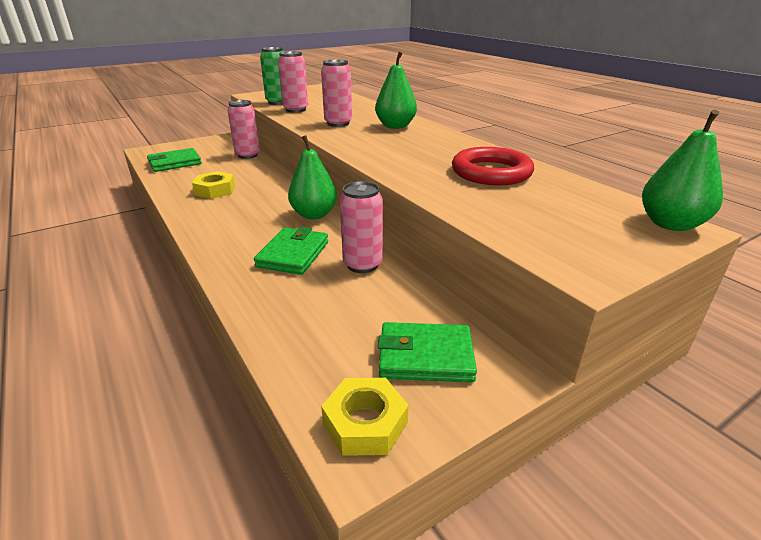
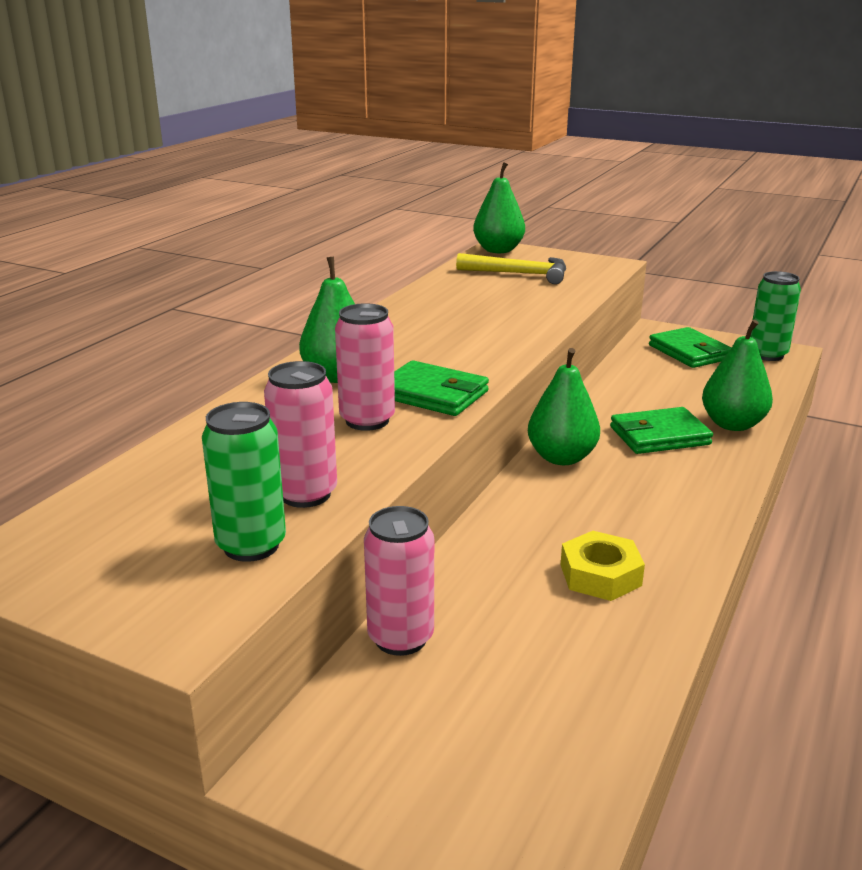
camera: 120 degrees left, 5 degrees down
green wallet [147,148,202,172] -> green wallet moved to [394,360,489,416]
yellow nut [321,378,409,456] -> green can [750,271,801,361]
pink can [340,181,383,273] -> none
red ring [452,147,534,185] -> none
none -> yellow hammer [456,253,566,284]
none -> green pear [702,320,773,431]

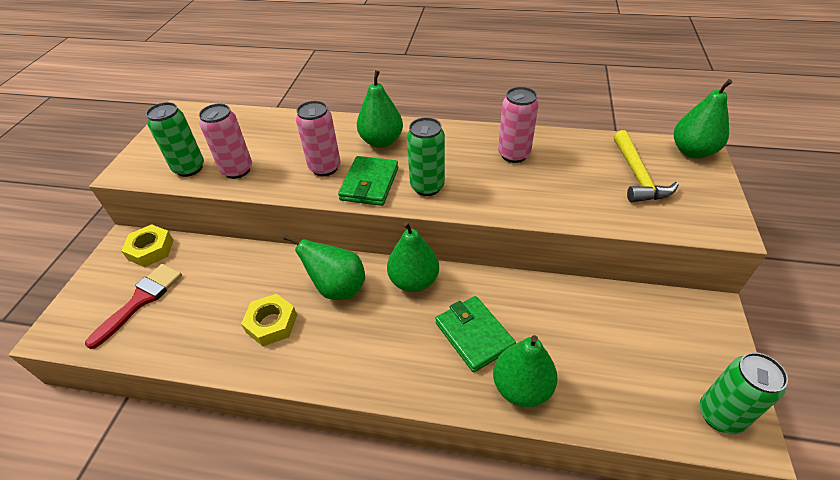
camera: 75 degrees right, 20 degrees up
pink can [364,506,434,656] -> pink can moved to [498,87,539,163]
green wallet [649,327,732,368] -> none
none -> red brush [85,264,182,349]
none -> yellow nut [121,224,174,267]
none -> green pear [283,235,365,300]
none -> green can [407,117,445,196]

